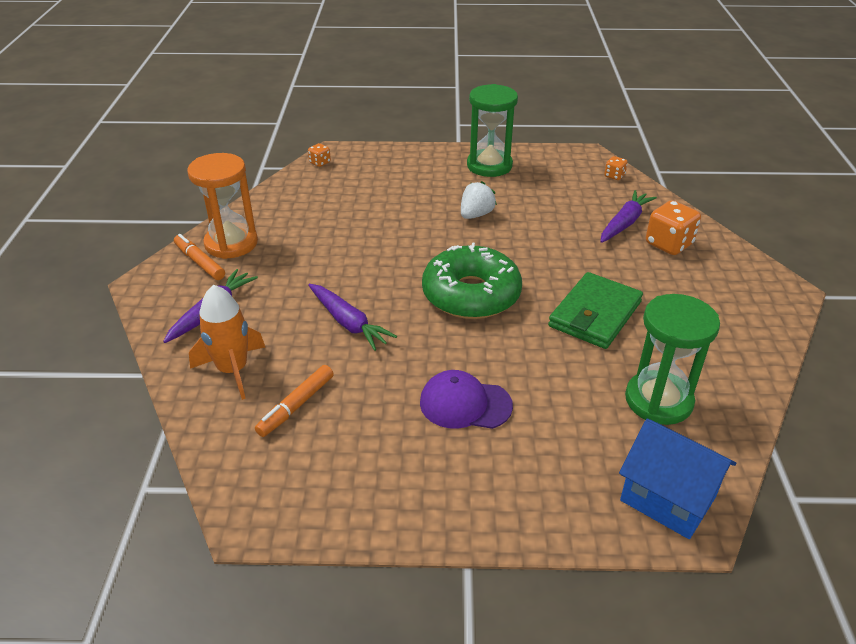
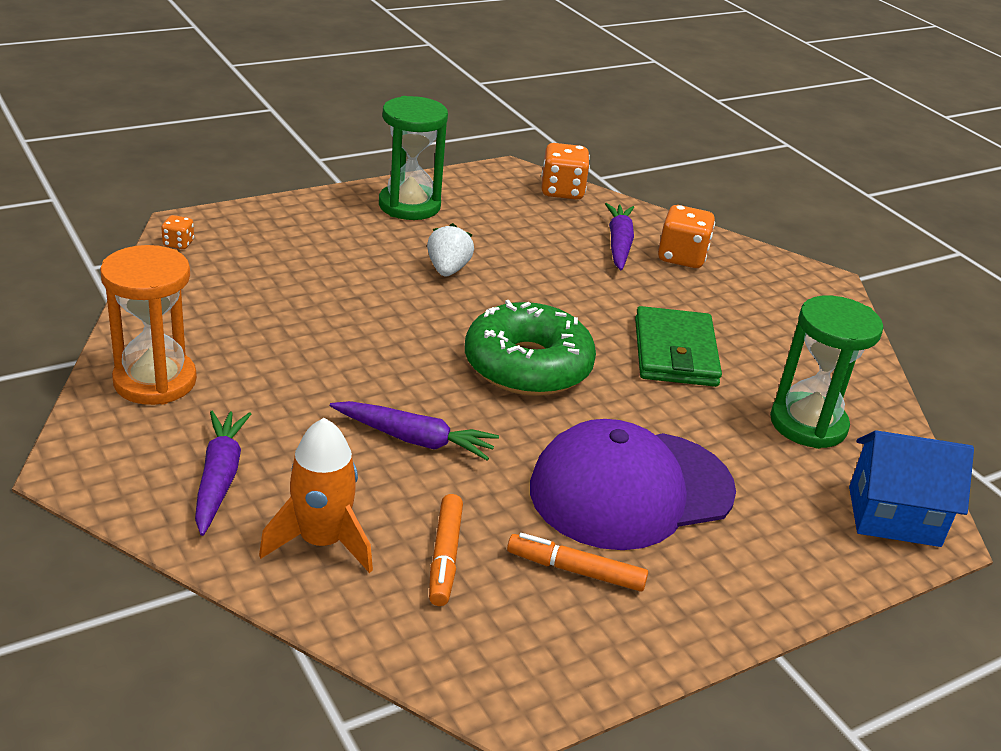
camera: 35 degrees left, 5 degrees down
orange marker [174,234,225,280] -> orange marker moved to [507,533,648,592]
purple cap [420,370,513,429] -> purple cap [530,419,736,550], size x1.80
orange dice [604,156,628,180] -> orange dice [541,143,590,200], size x1.94

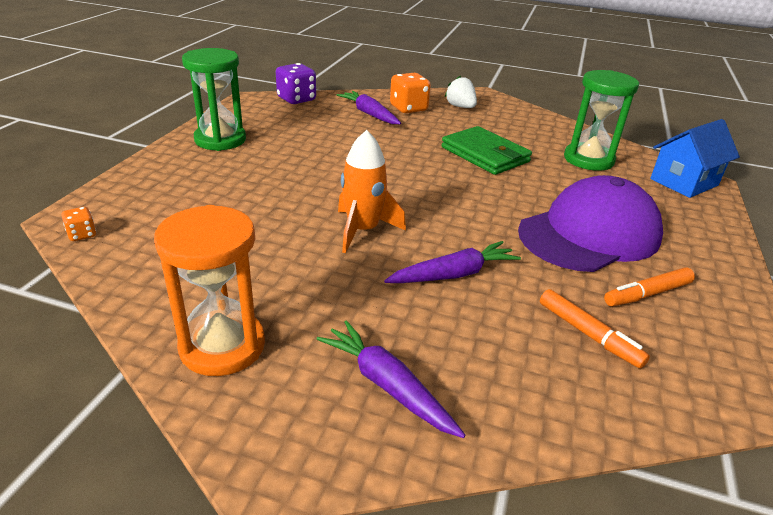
camera: 40 degrees left, 0 degrees up
orange rocket [259,418,373,573] -> orange rocket moved to [338,130,406,253]
white strawberry [427,223,474,276] -> white strawberry moved to [445,75,477,108]
green donut [465,300,596,396] -> none
purple cap [530,419,736,550] -> purple cap turned 150 degrees counterclockwise [518,175,663,272]
orange dice [541,143,590,200] -> purple dice [276,63,316,104]

